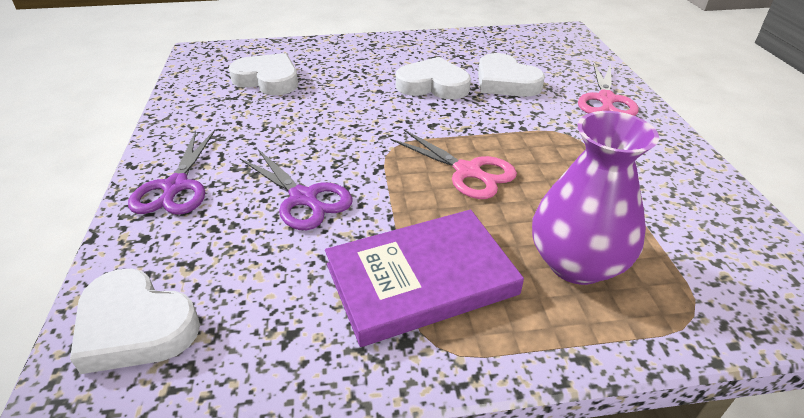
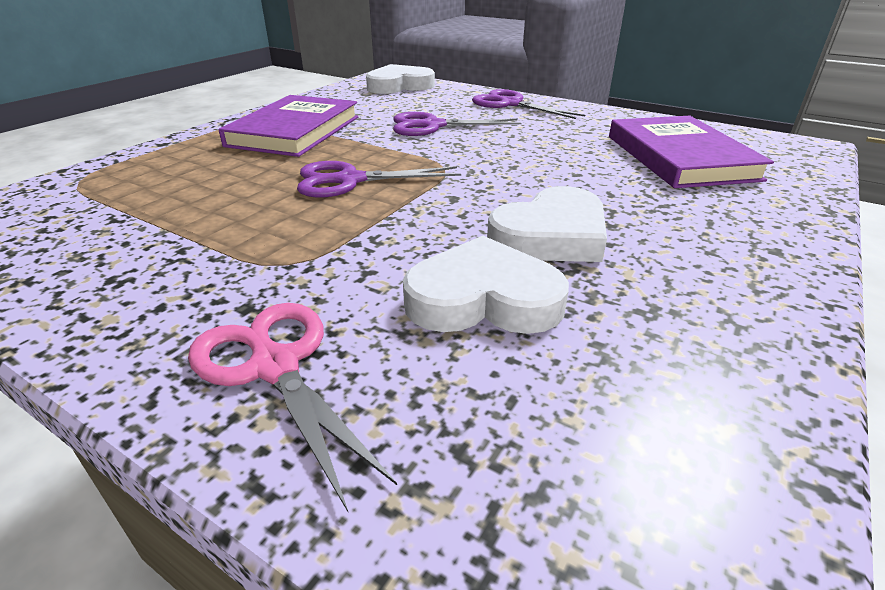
camera: 130 degrees right, 5 degrees down
white heart [229,53,298,95] -> purple book [609,116,774,188]
pink scissors [390,130,517,199] -> purple scissors [297,161,461,198]
purple vase [532,111,659,285] -> none

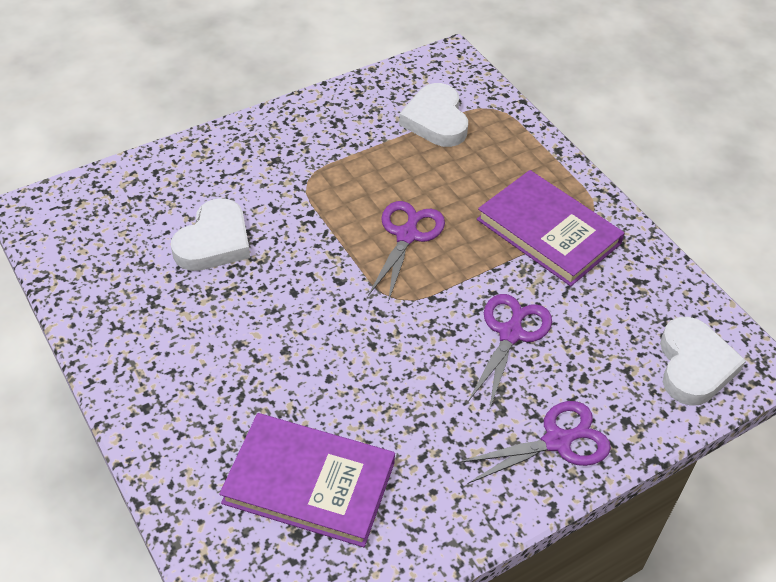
camera: 115 degrees right, 15 degrees up
pink scissors [188,303,397,512] -> none
white heart [487,186,607,262] -> white heart moved to [399,83,468,147]

